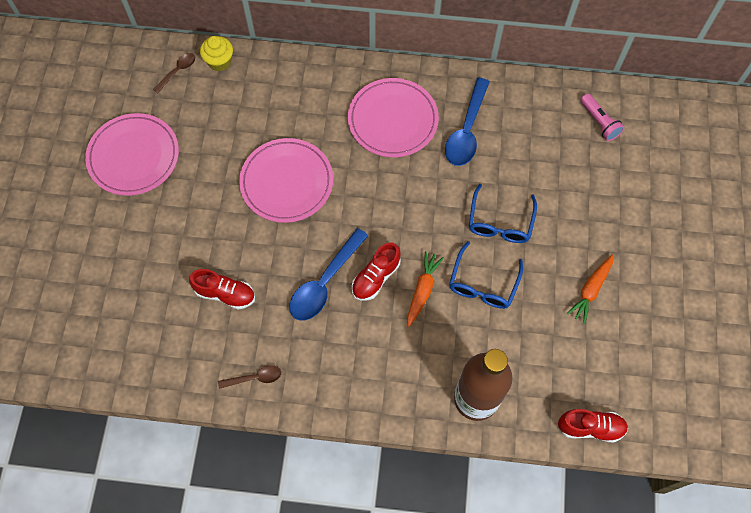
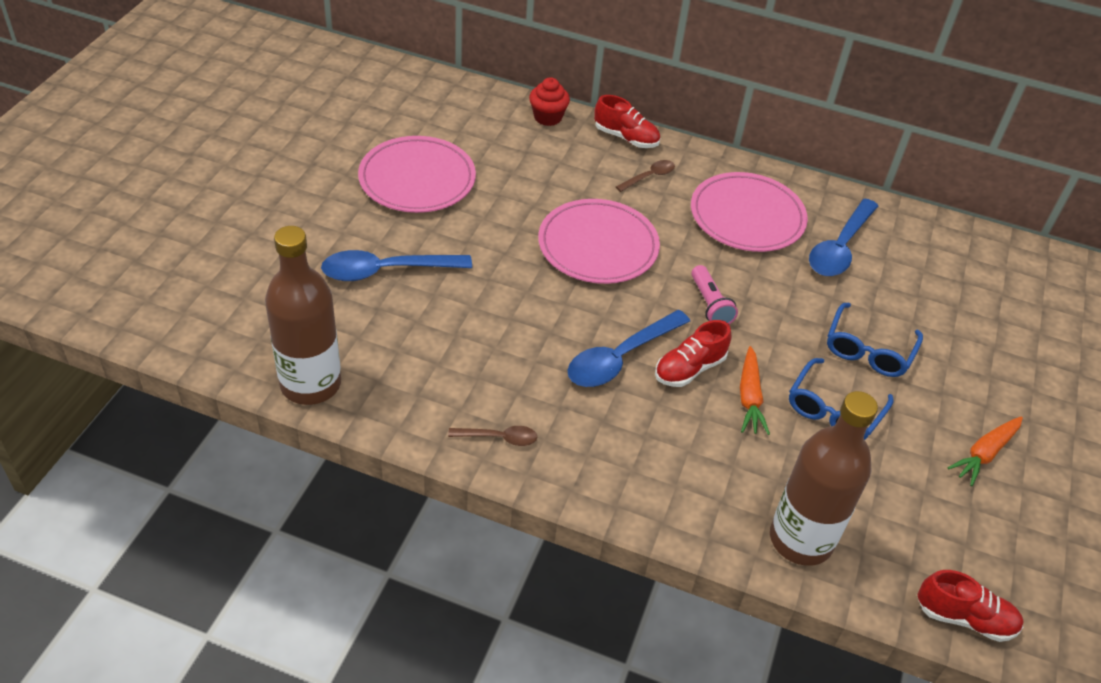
camera: 10 degrees right, 20 degrees down
brown spoon [153,53,195,93] -> brown spoon moved to [616,160,675,192]
red shoe [189,269,255,310] -> red shoe moved to [594,95,660,148]
yellow cupcake [200,36,233,71] -> red cupcake [529,77,570,126]
orange carrot [407,251,444,327] -> orange carrot turned 150 degrees clockwise [740,346,770,435]
pink flashlight [580,94,624,141] -> pink flashlight moved to [691,265,738,324]
none -> brown bottle [265,226,341,405]
none -> blue spoon [321,250,472,281]

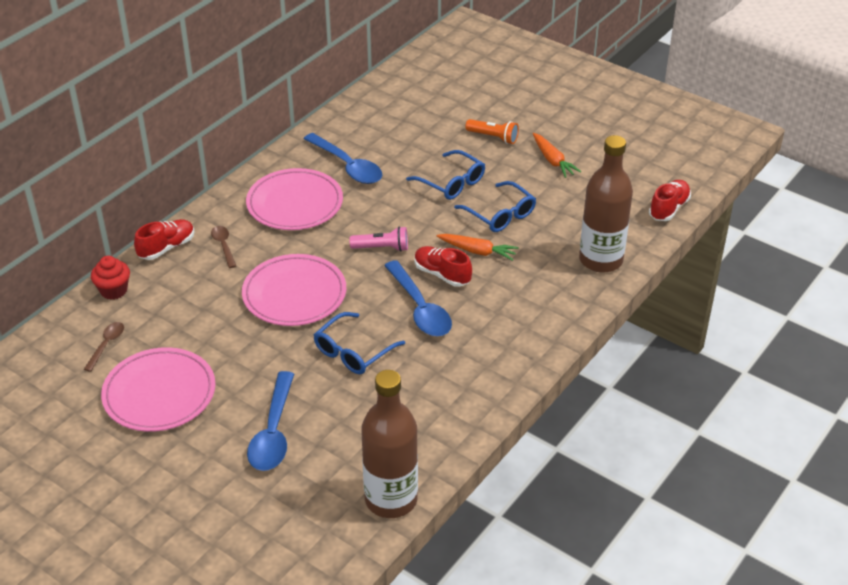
camera: 70 degrees left, 5 degrees down
brown spoon [448,426,537,446] -> brown spoon moved to [84,322,124,372]
red shoe [655,320,732,387] -> red shoe turned 150 degrees clockwise [415,246,472,287]
none -> blue glasses [314,312,405,374]
none -> orange flashlight [465,119,519,144]

